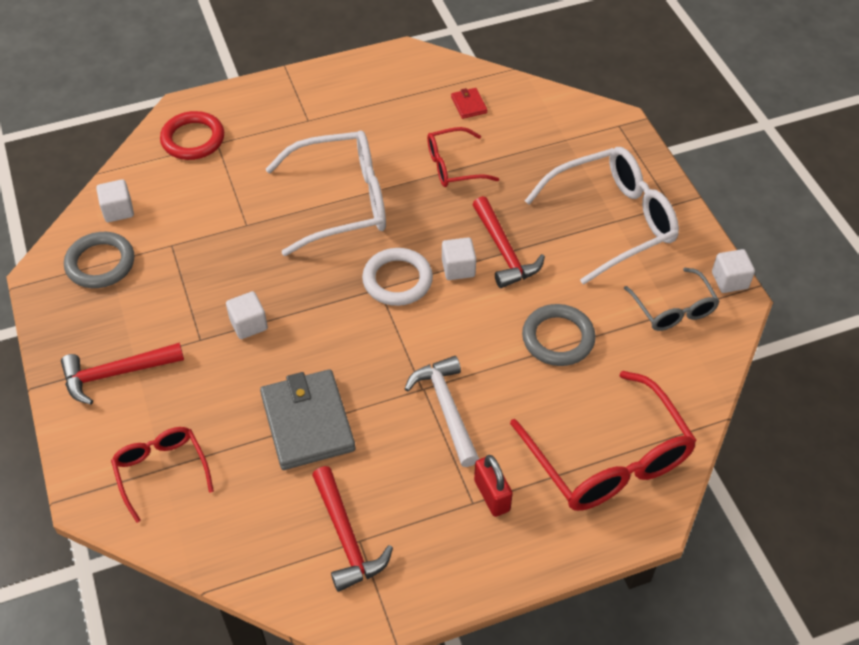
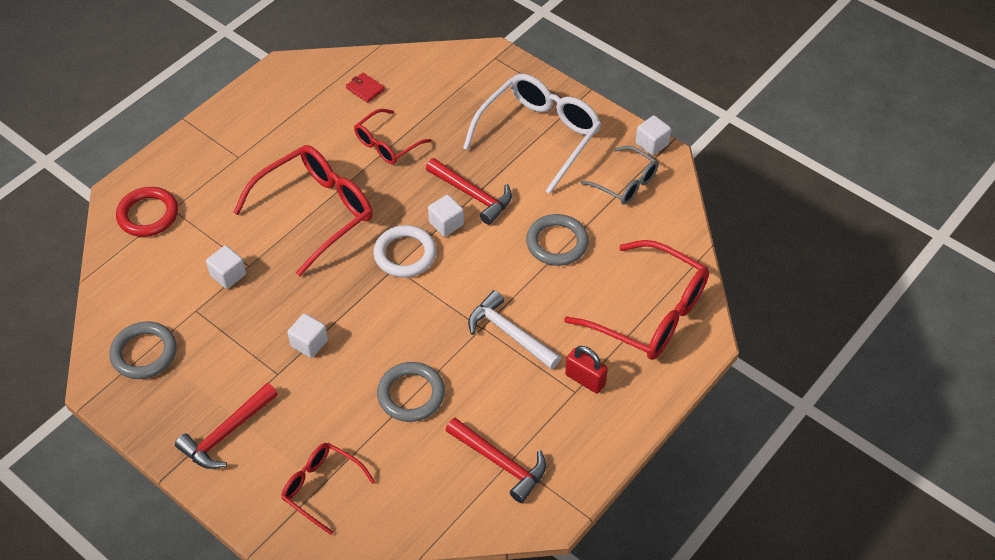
camera: 30 degrees left, 0 degrees up
white cube [96,179,134,222] -> white cube moved to [206,245,246,289]
grey wallet [260,369,356,470] -> grey ring [377,362,445,422]
white glasses [266,130,386,256] -> red glasses [233,145,373,276]

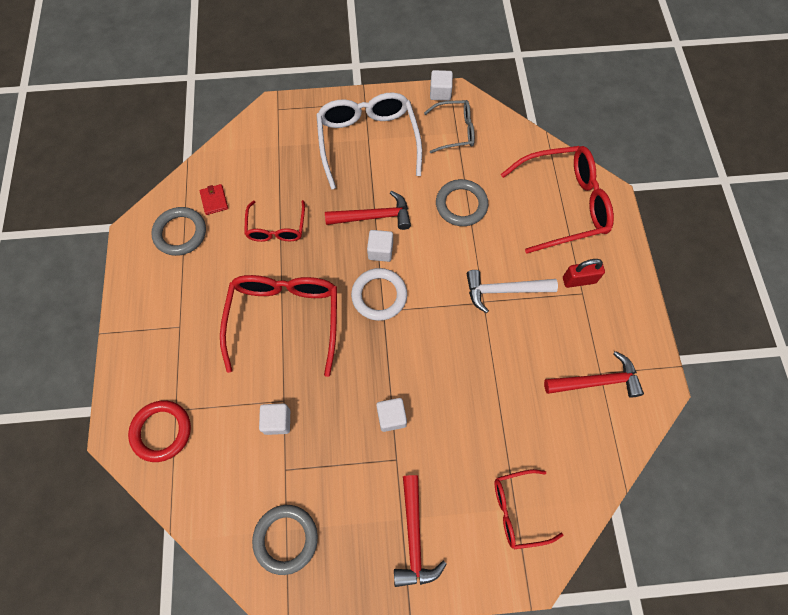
camera: 45 degrees left, 15 degrees up
red wallet [346,73,385,103] -> red wallet turned 75 degrees clockwise [199,184,228,215]
grey ring [377,362,445,422] -> grey ring moved to [151,207,206,256]

